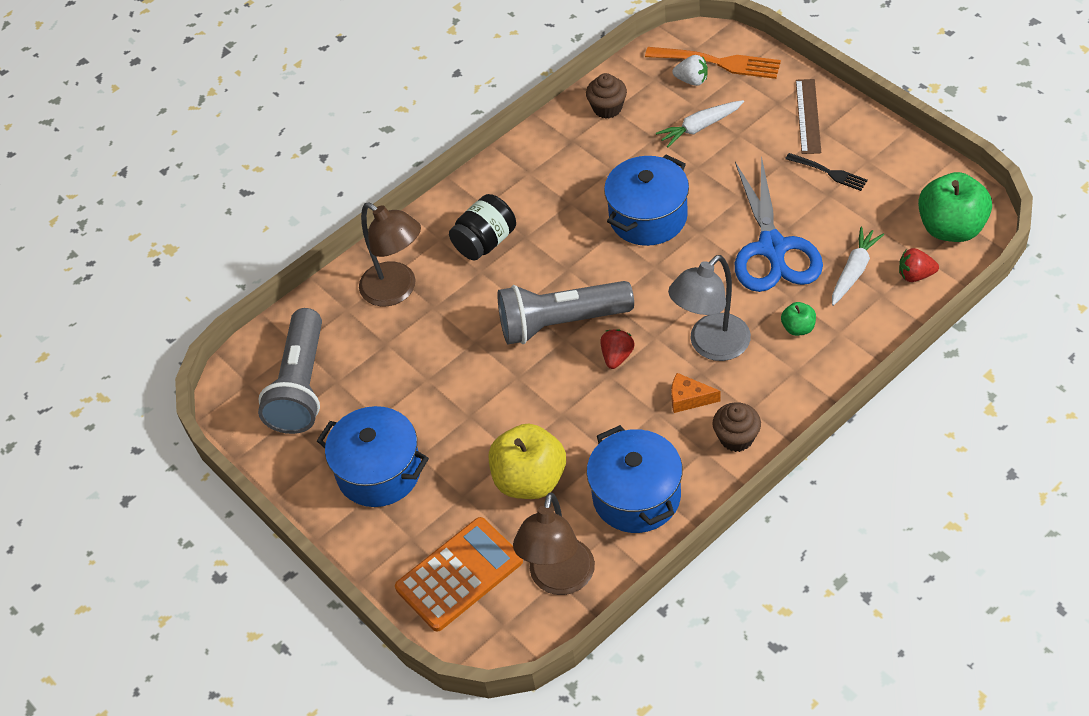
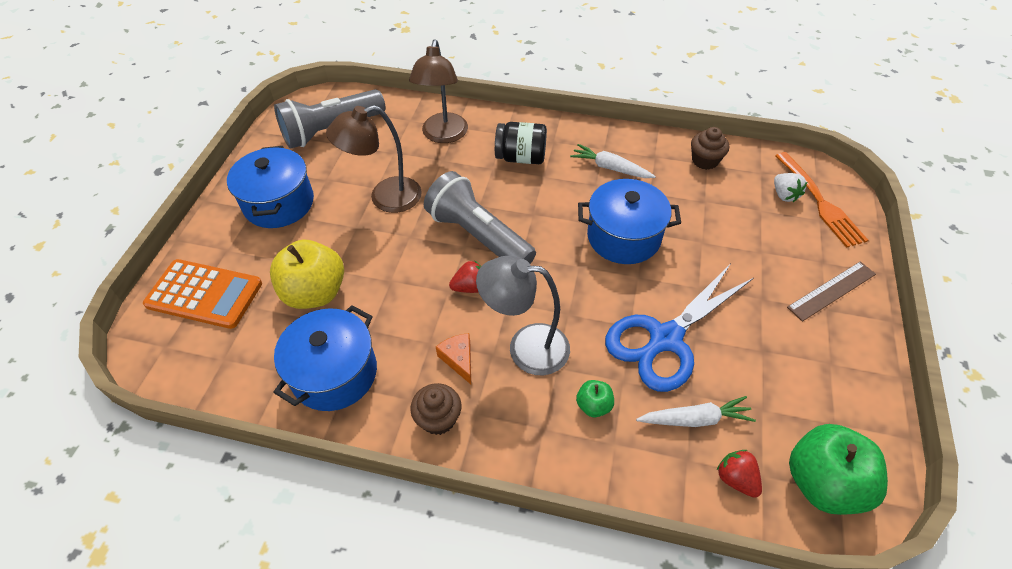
camera: 50 degrees right, 0 degrees up
brown lamp [513,492,595,595] -> brown lamp moved to [326,105,422,213]
white carrot [656,100,744,147] -> white carrot moved to [570,144,656,178]
black fork [785,153,868,191] -> none

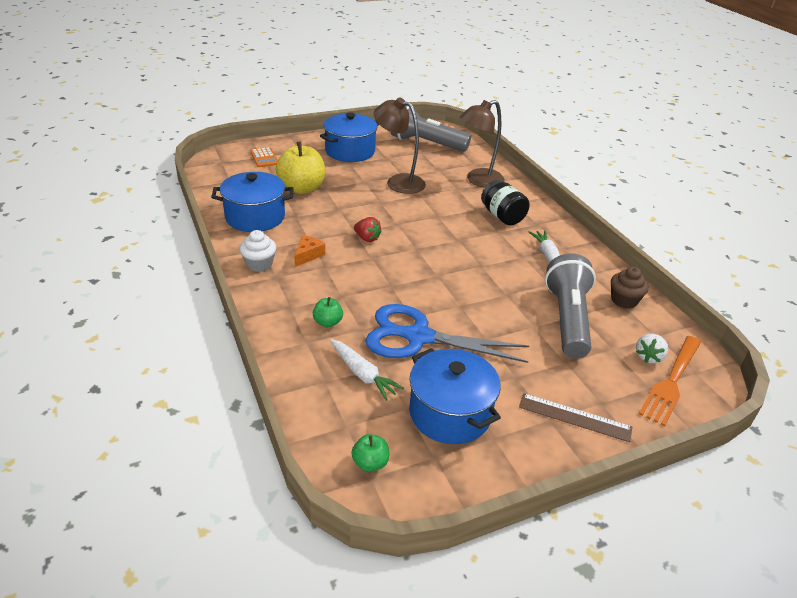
camera: 50 degrees right, 15 degrees down
orange calculator [143,259,262,329] -> orange calculator [250,147,278,167], size x0.54
brown cupcake [410,383,461,435] -> white cupcake [239,230,276,272]
grey flashlight [424,171,536,264] -> grey flashlight moved to [545,253,596,359]
grey lamp [476,256,570,375] -> none
blue pot [578,179,681,264] -> blue pot moved to [409,348,501,444]
red strawberry [717,450,762,498] -> none
green apple [789,424,888,515] -> green apple [351,434,389,472], size x0.47

